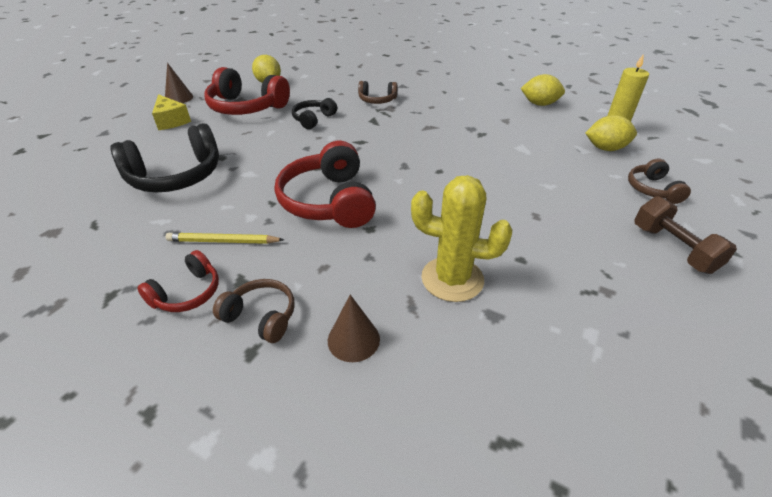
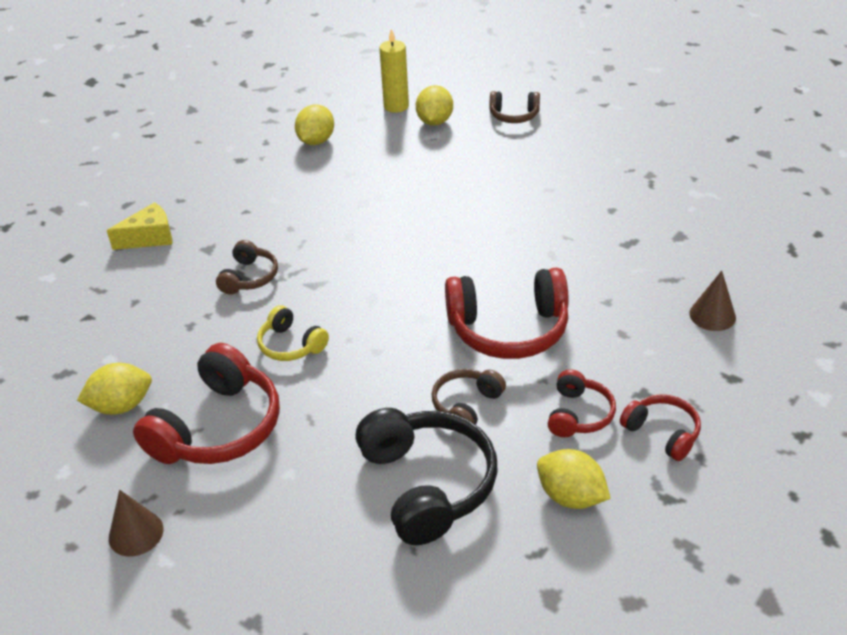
camera: 80 degrees left, 0 degrees up
yellow cheese [152,94,191,130] -> yellow cheese moved to [107,202,172,250]
yellow pencil [166,233,284,244] -> red headphones [548,369,616,437]
brown headphones [213,279,295,343] -> brown headphones moved to [432,369,506,425]
black headphones [292,98,337,129] -> yellow headphones [257,305,329,361]
yellow cactus [411,175,512,302] -> none
brown dumbbell [634,196,737,274] -> none
none -> yellow lemon [537,449,611,509]

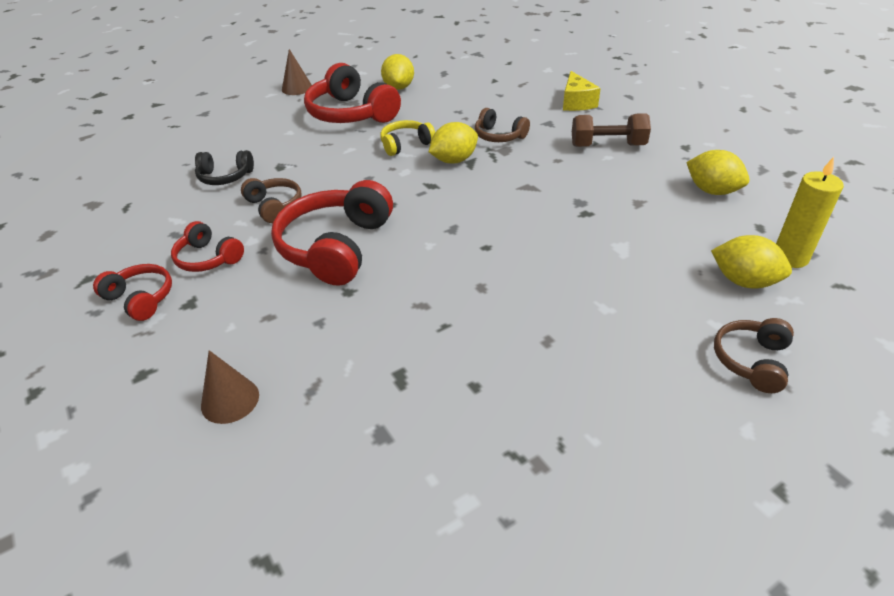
camera: 110 degrees right, 0 degrees up
black headphones [355,408,498,545] -> black headphones [195,150,254,185], size x0.54
yellow lemon [537,449,611,509] -> yellow lemon moved to [428,122,478,163]
red headphones [620,394,701,461] -> red headphones turned 120 degrees counterclockwise [93,264,172,321]
none -> brown dumbbell [572,113,651,147]

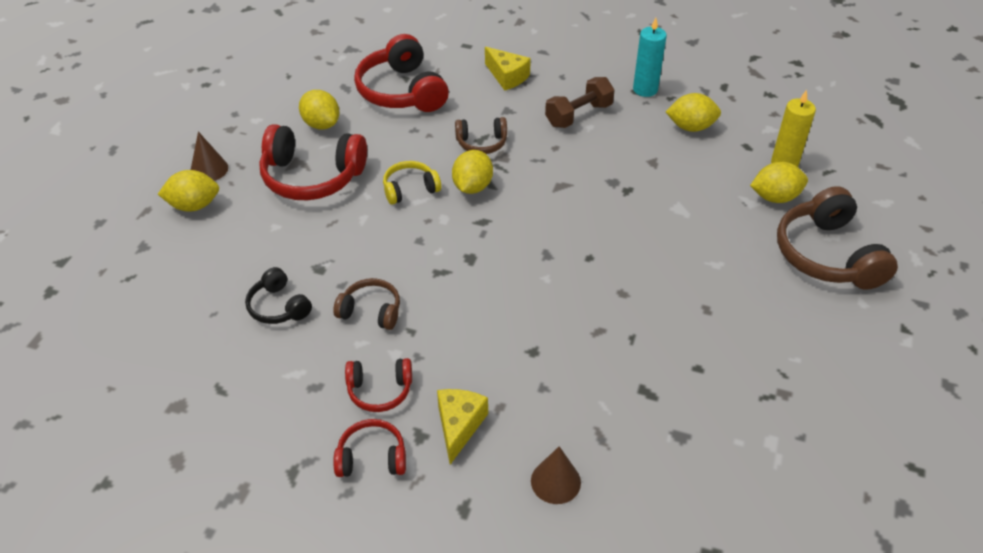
camera: 40 degrees left, 5 degrees up
black headphones [195,150,254,185] -> black headphones turned 90 degrees clockwise [245,267,312,324]
red headphones [271,180,393,286] -> red headphones moved to [354,34,449,112]
yellow headphones [380,120,435,156] -> yellow headphones turned 45 degrees clockwise [383,161,441,205]
brown headphones [714,318,794,393] -> brown headphones [777,186,898,290], size x1.86
none -> yellow lemon [158,170,219,212]
none -> yellow cheese [437,389,488,465]
none -> turquoise candle [633,18,667,97]

